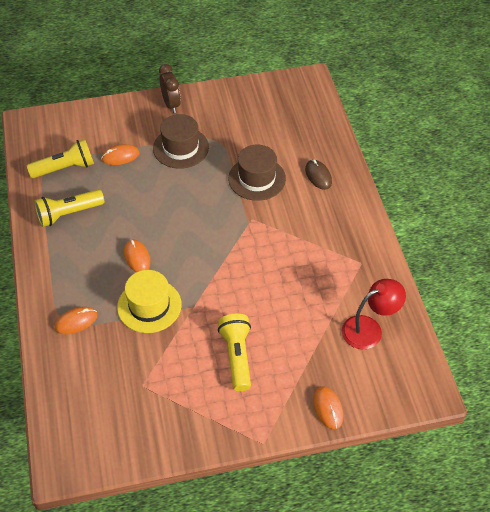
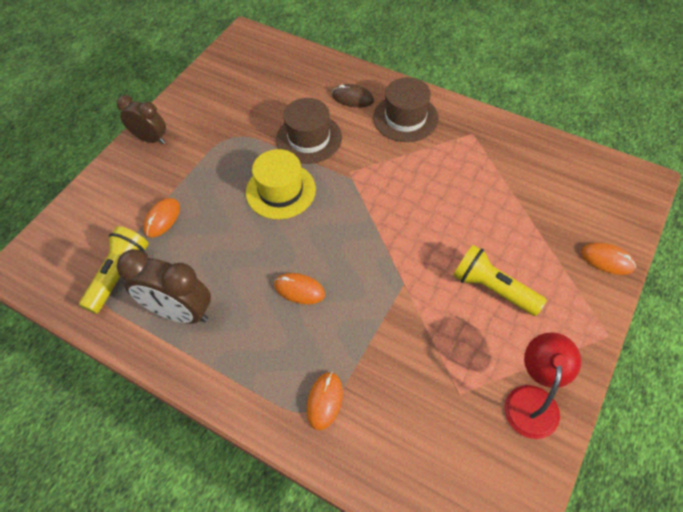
camera: 45 degrees left, 5 degrees up
yellow flashlight [34,190,104,227] -> brown clock [116,249,211,324]
yellow hat [117,270,182,333] -> yellow hat moved to [246,149,316,219]
brown hat [153,114,209,169] -> brown hat moved to [373,77,439,142]
red lamp [342,279,406,349] -> red lamp moved to [505,332,581,439]

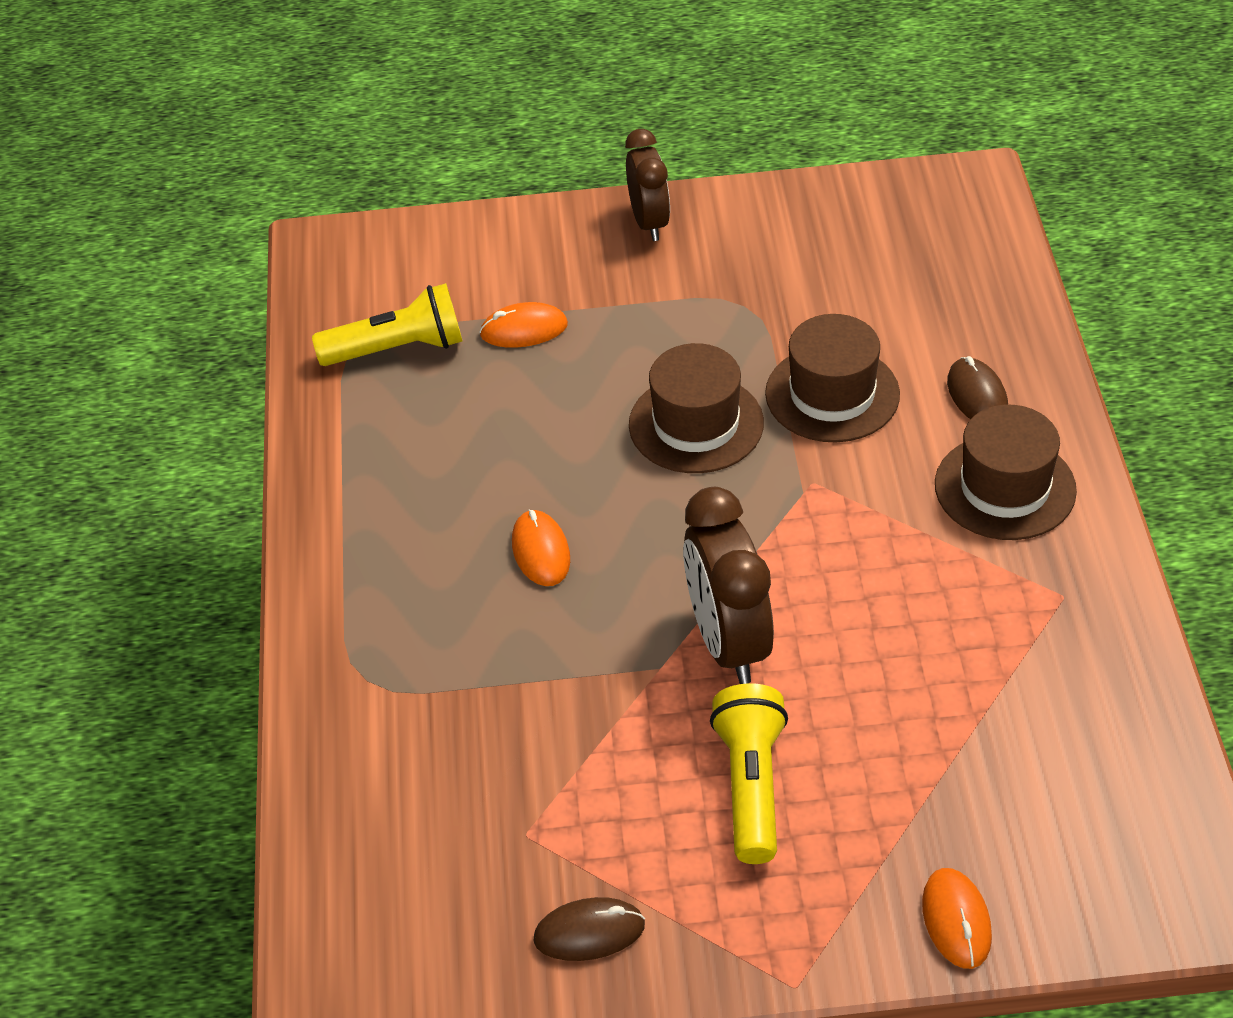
camera: 55 degrees right, 10 degrees down
brown clock [116,249,211,324] -> brown clock moved to [683,487,774,684]
yellow hat [246,149,316,219] -> brown hat [629,343,764,473]
orange mouse [306,372,343,430] -> none
red lamp [505,332,581,439] -> brown mouse [533,897,645,961]

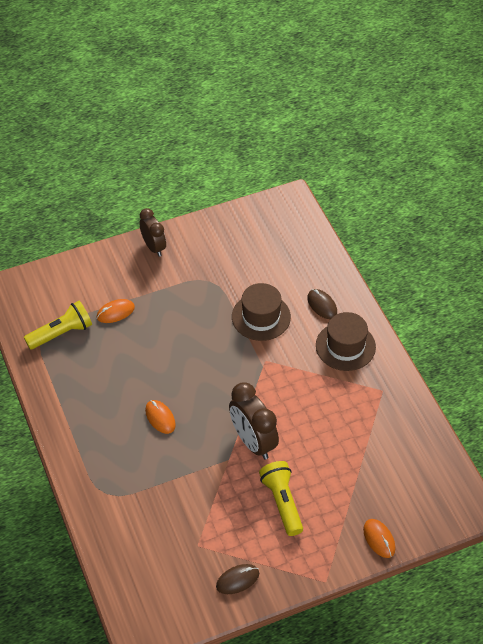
camera: 20 degrees left, 5 degrees up
brown hat [629,343,764,473] -> none

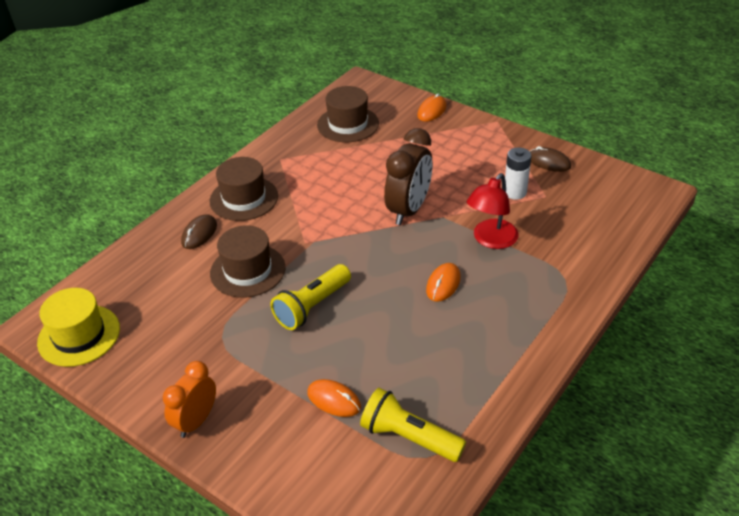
camera: 120 degrees left, 10 degrees down
brown clock [139,208,166,257] -> orange clock [163,361,216,438]
yellow flashlight [259,461,303,536] -> yellow flashlight moved to [270,264,351,330]
none -> yellow hat [37,288,120,367]
none -> brown hat [317,86,379,142]
none -> red lamp [467,173,519,249]
none -> white battery [505,147,531,200]

